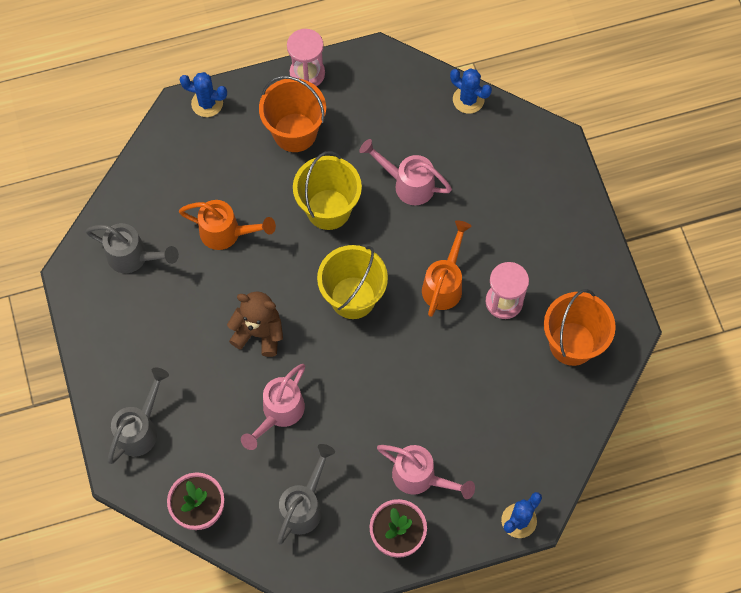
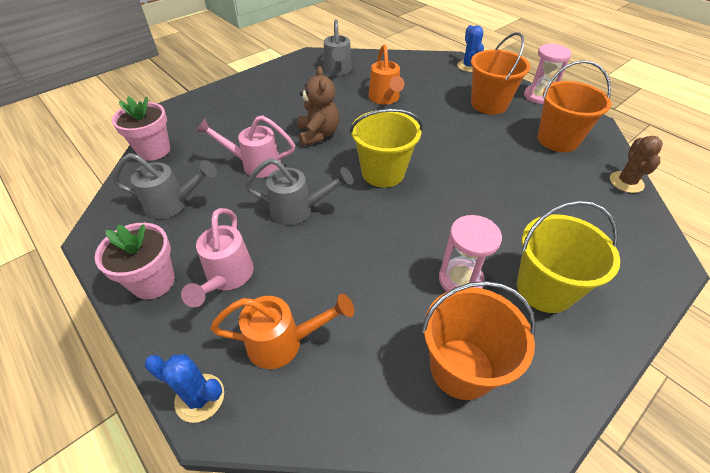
camera: 65 degrees right, 20 degrees down
grey watering can [107,367,169,464] -> grey watering can moved to [245,158,353,225]
yellow bucket [293,151,362,230] -> yellow bucket moved to [517,201,620,313]
pink watering can [359,139,452,205] -> none
orange watering can [422,220,472,317] -> orange watering can moved to [210,294,354,369]
blue cactus [450,68,492,114] -> brown cactus [610,136,663,193]
none -> orange bucket [538,60,612,152]

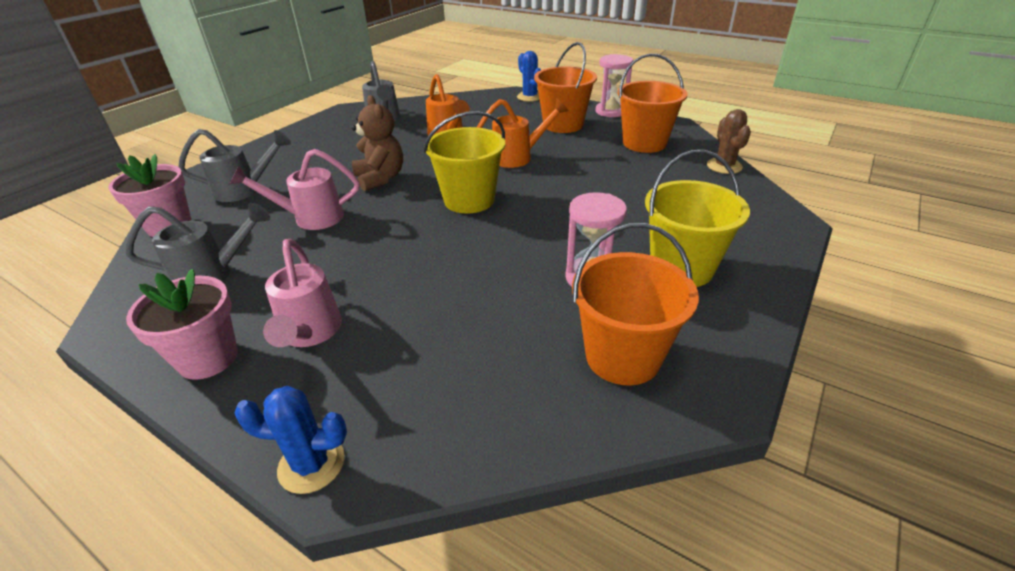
camera: 15 degrees left, 10 degrees down
orange watering can [210,294,354,369] -> orange watering can moved to [477,99,569,168]
grey watering can [245,158,353,225] -> grey watering can moved to [179,129,291,202]

